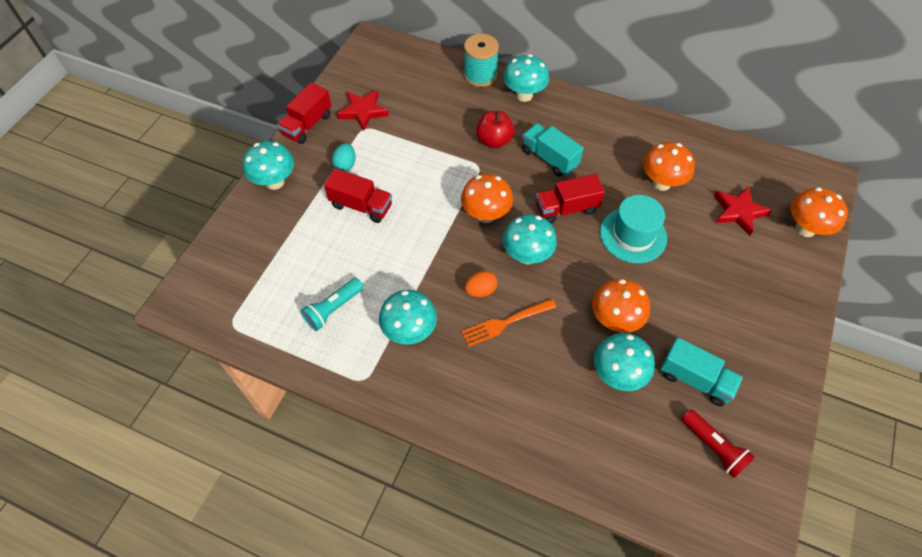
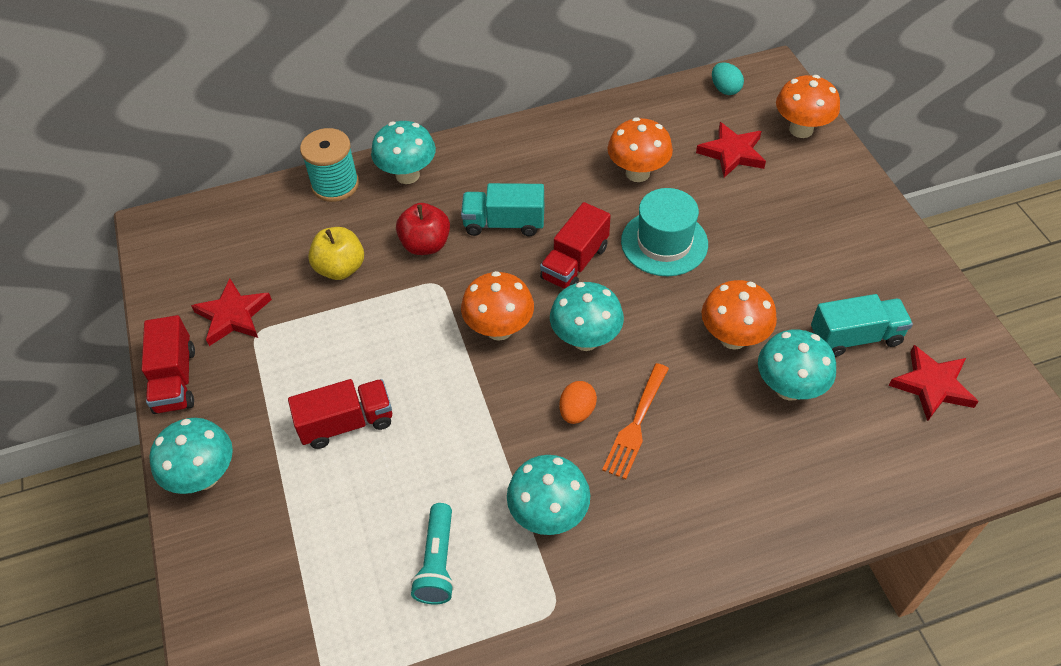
camera: 40 degrees left, 5 degrees down
turquoise egg [332,143,356,172] -> turquoise egg moved to [712,62,744,95]
red flashlight [681,409,755,478] -> red star [888,345,979,421]
none -> yellow apple [308,227,364,280]

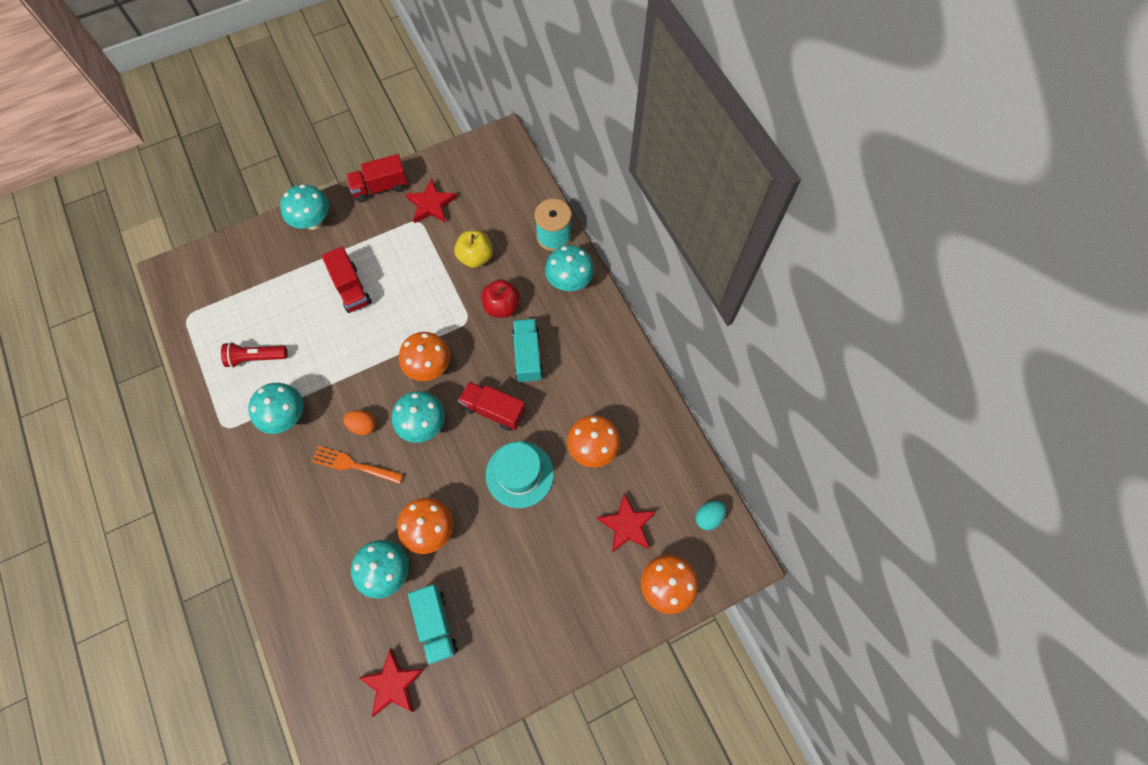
camera: 80 degrees right, 15 degrees up
turquoise flashlight [411,503,454,605] -> red flashlight [221,342,288,368]

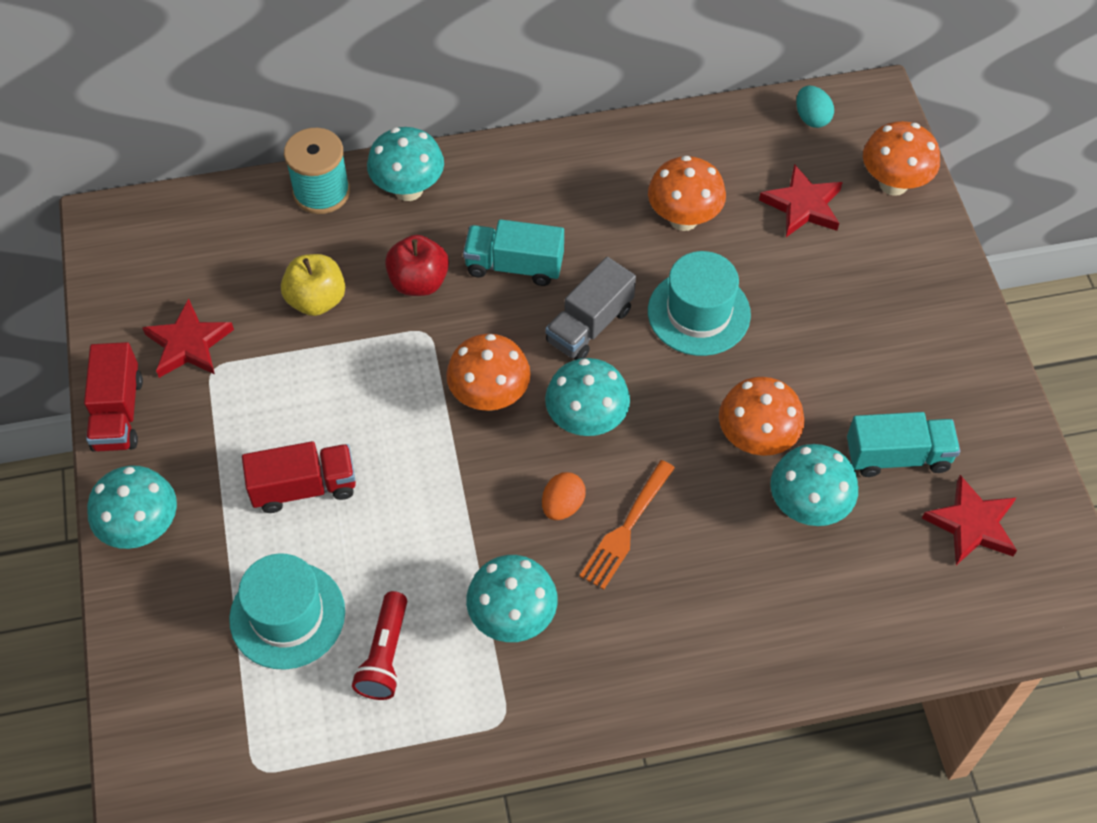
camera: 75 degrees left, 10 degrees down
red truck [458,381,526,431] -> grey truck [545,257,636,360]
none -> turquoise hat [229,553,345,670]

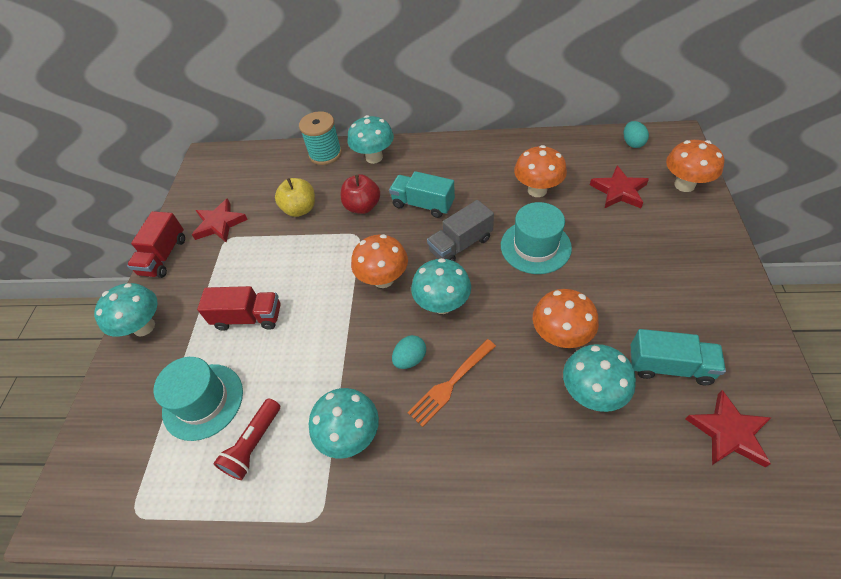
camera: 20 degrees right, 5 degrees down
orange egg [542,472,586,520] -> turquoise egg [392,335,426,369]

